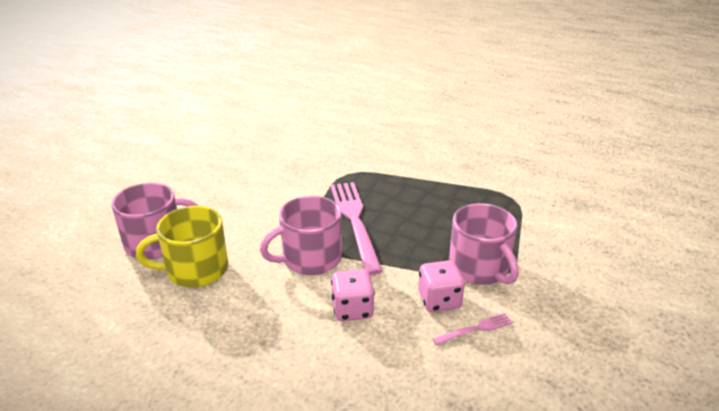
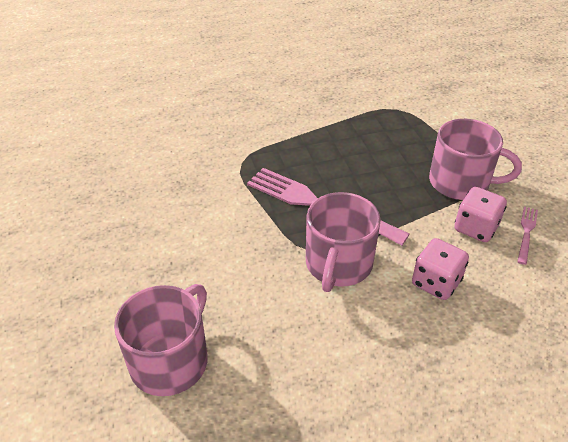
camera: 45 degrees left, 10 degrees up
yellow mug [136,206,228,288] -> none

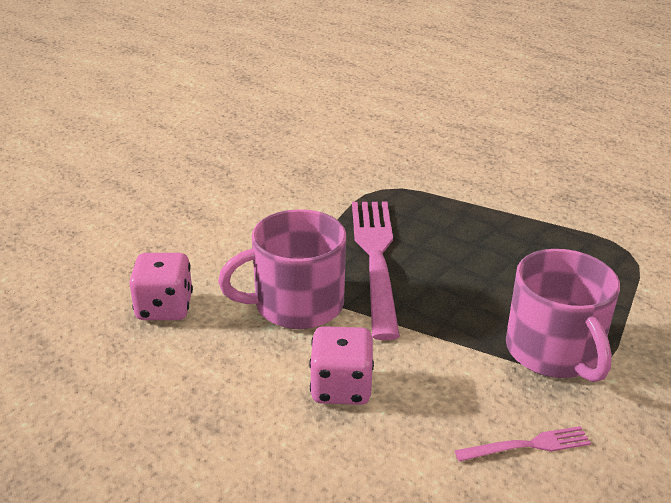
camera: 55 degrees right, 10 degrees down
pink mug [114,284,208,396] -> none
pink dice [454,187,507,242] -> pink dice moved to [129,253,193,320]

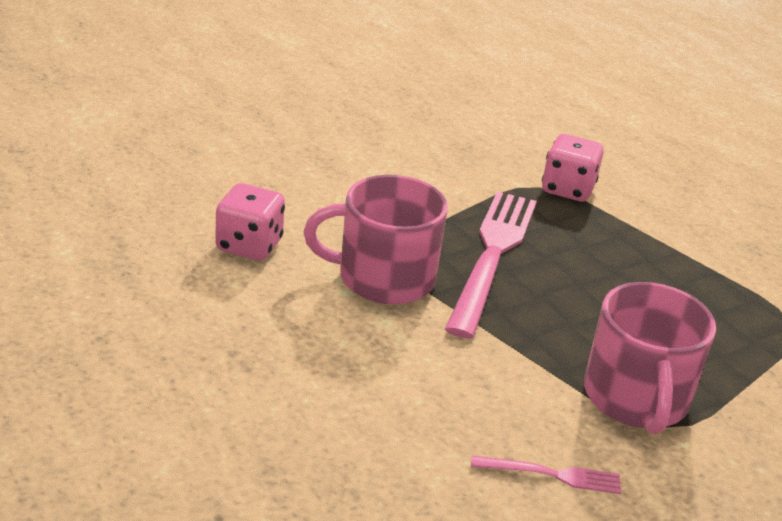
camera: 15 degrees right, 0 degrees up
pink dice [309,326,374,405] -> pink dice moved to [542,134,604,201]

